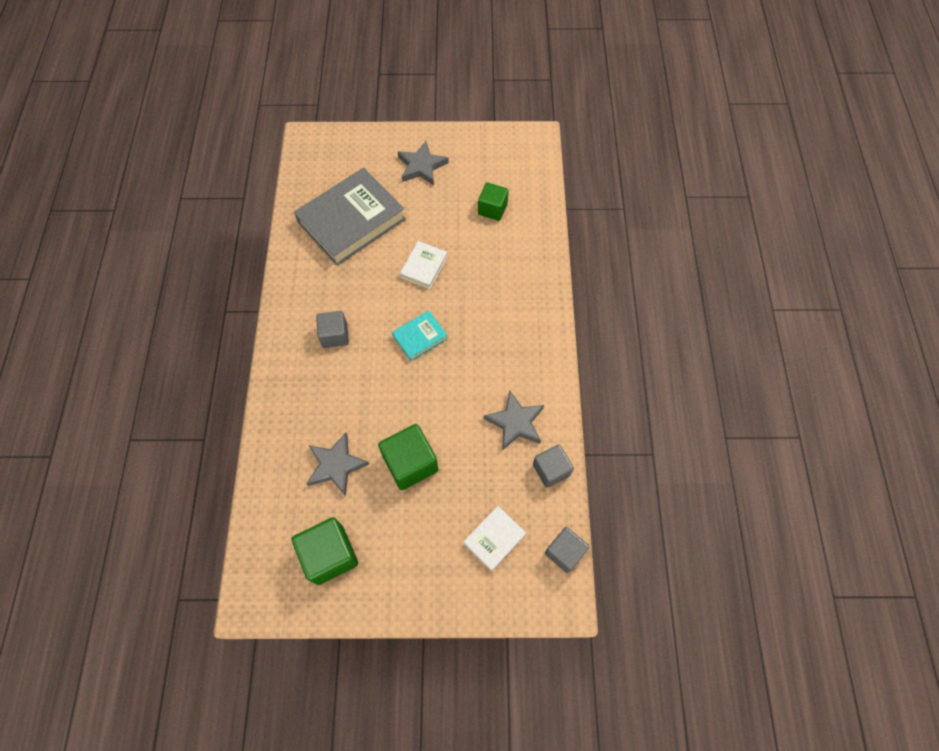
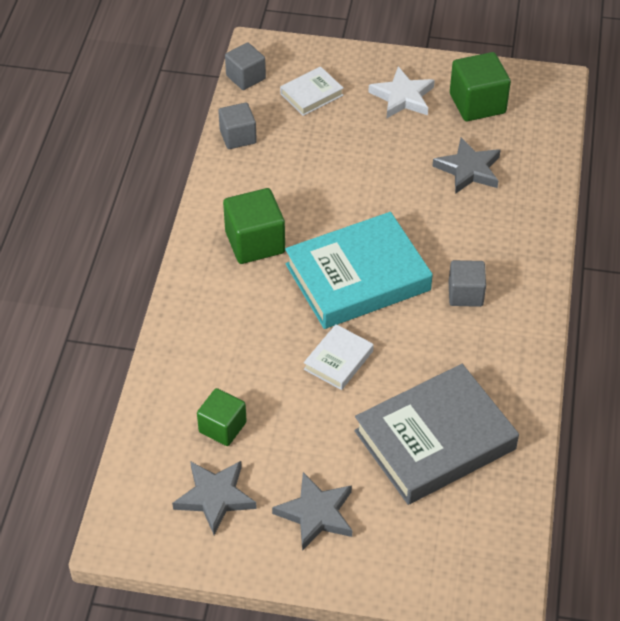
camera: 170 degrees left, 15 degrees down
green cube [378,424,438,490] -> green cube moved to [223,188,285,264]
turquoise book [392,310,448,362] -> turquoise book [285,212,433,329], size x2.12
grey star [484,390,544,451] -> grey star moved to [172,461,257,535]
none -> white star [368,66,435,118]

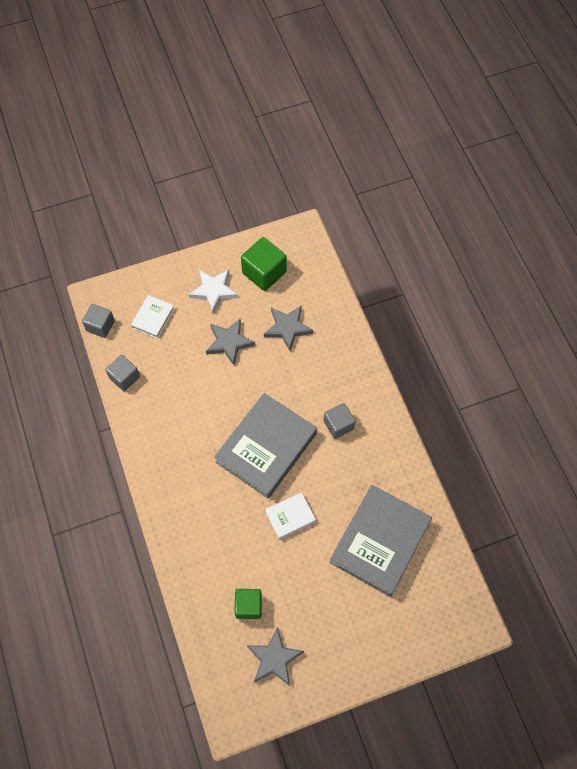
camera: 30 degrees left, 15 degrees up
green cube [223,188,285,264] -> none
grey star [272,472,352,551] -> grey star moved to [206,319,255,365]
turquoise book [285,212,433,329] -> grey book [214,393,317,498]
white book [304,324,374,390] -> white book turned 60 degrees clockwise [265,492,316,539]

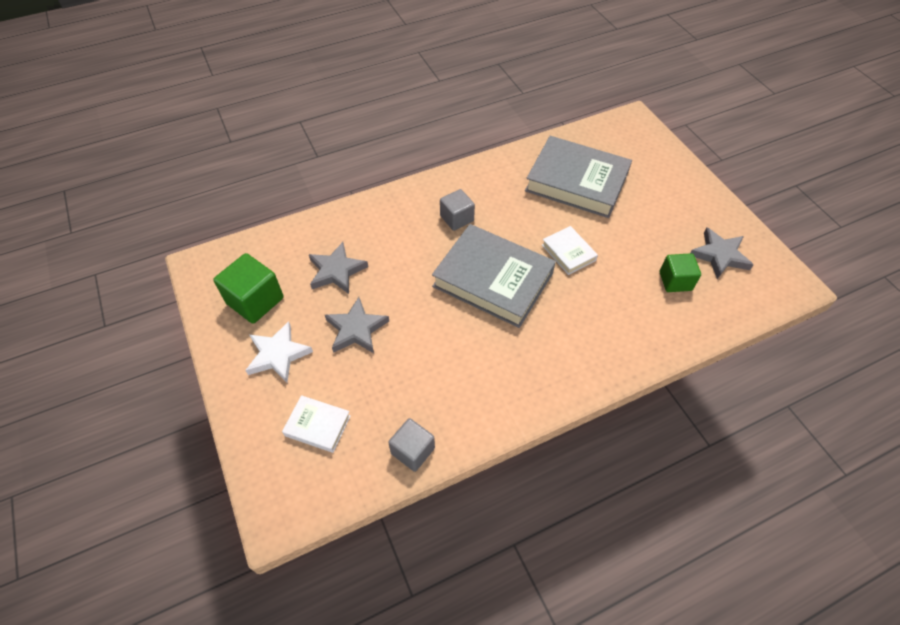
camera: 95 degrees left, 10 degrees down
grey cube [82,304,115,338] -> none

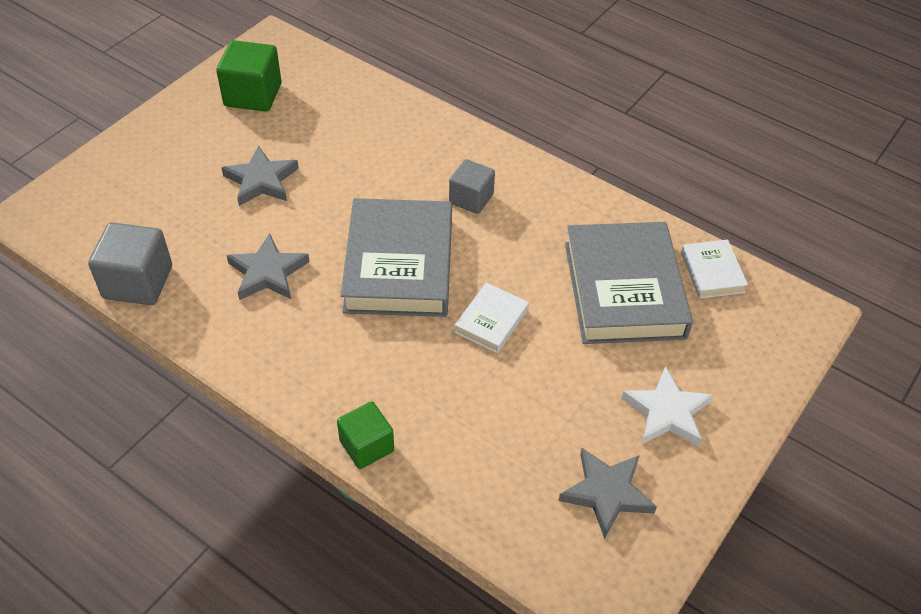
camera: 60 degrees right, 5 degrees down
white star [245,321,313,383] -> white star moved to [621,366,713,446]
white book [282,395,351,453] -> white book moved to [681,239,748,299]
grey star [309,242,368,294] -> grey star moved to [226,233,310,300]
grey cube [388,418,435,472] -> grey cube [88,222,172,305], size x1.51
green cube [660,253,701,292] -> green cube moved to [337,401,394,469]

